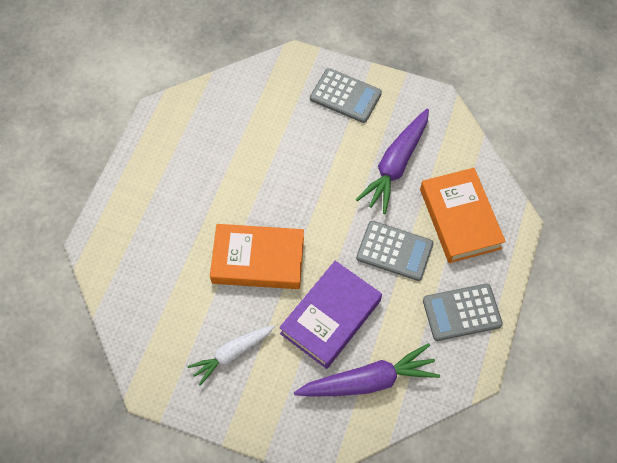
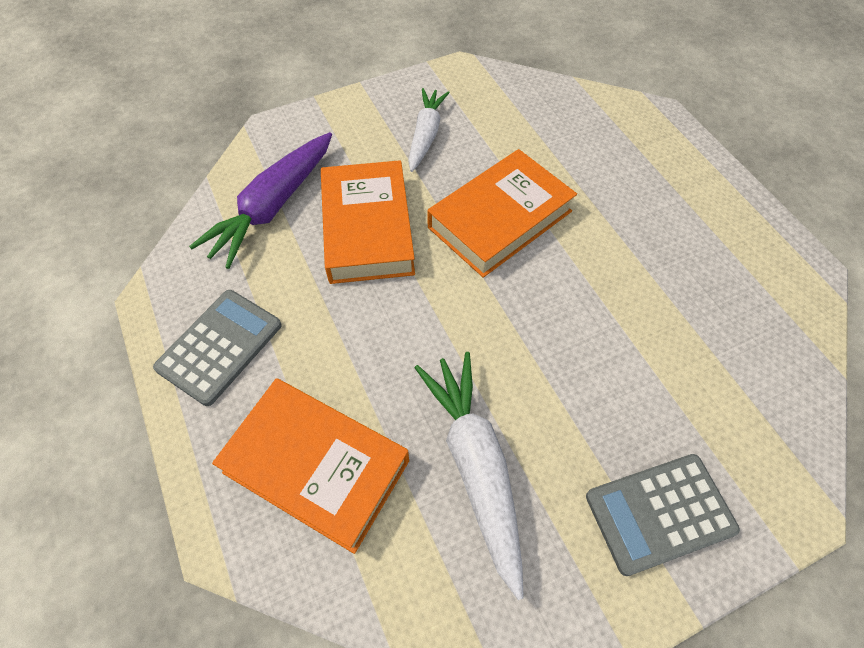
camera: 135 degrees right, 5 degrees down
purple book [279,261,382,369] -> orange book [321,160,415,284]
purple carrot [356,109,429,214] -> white carrot [415,352,524,600]
grey calculator [356,221,434,281] -> none

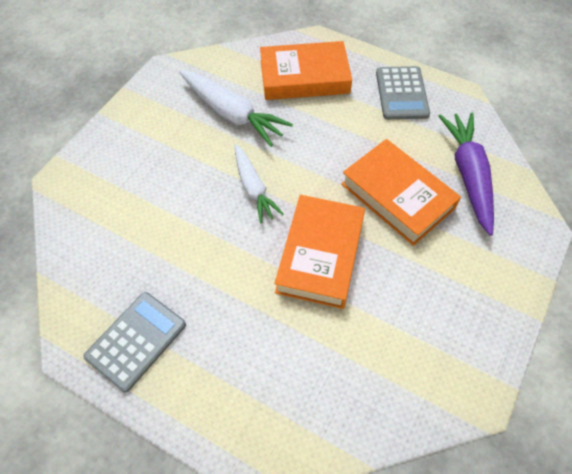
camera: 145 degrees right, 0 degrees up
white carrot [408,88,450,172] -> white carrot moved to [235,144,284,224]
grey calculator [586,454,740,576] -> grey calculator moved to [83,292,186,392]

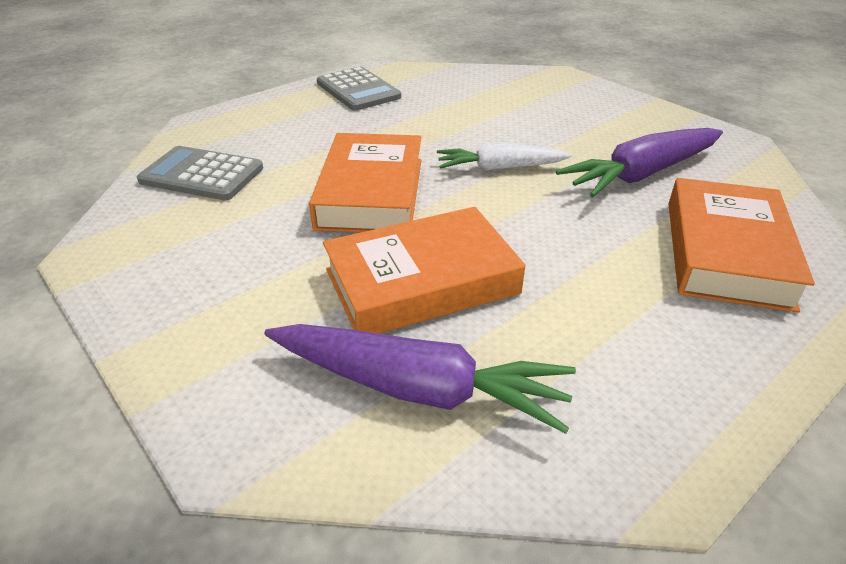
camera: 110 degrees right, 20 degrees down
white carrot [179,70,293,147] -> purple carrot [556,128,723,197]
orange book [274,195,365,309] -> orange book turned 60 degrees clockwise [309,133,422,232]
grey calculator [376,66,430,120] -> grey calculator moved to [137,146,263,201]

